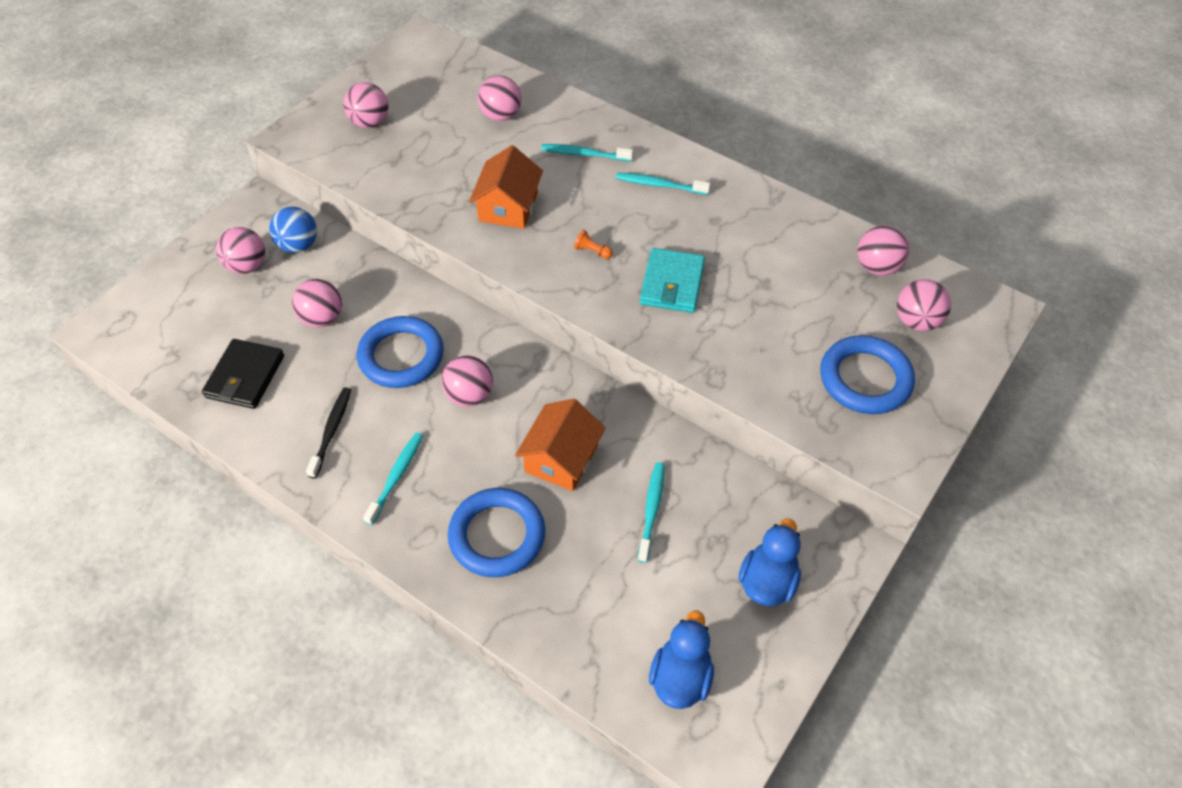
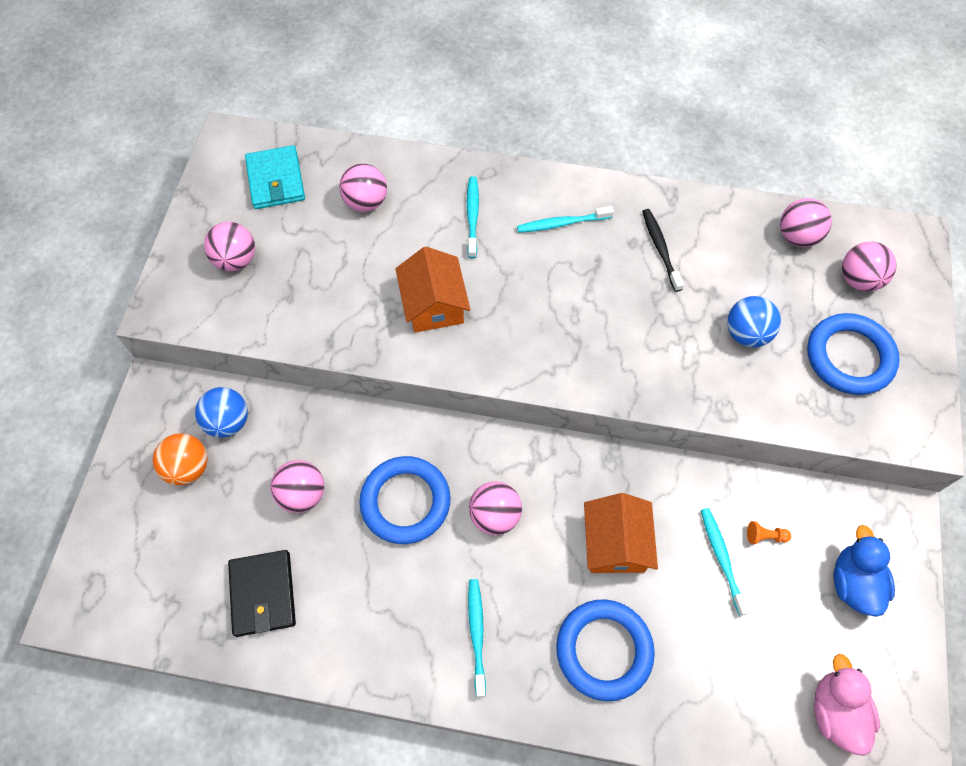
camera: 25 degrees left, 10 degrees up
pink ball [216,227,265,274] -> orange ball [153,433,208,485]
black toothbrush [306,387,351,479] -> black toothbrush moved to [642,209,684,292]
turquoise toothbrush [541,144,633,162] -> turquoise toothbrush turned 105 degrees clockwise [467,176,479,258]
orange pawn [574,229,613,259] -> orange pawn moved to [747,521,791,544]
turquoise wallet [640,248,705,313] -> turquoise wallet moved to [245,145,305,209]
blue duck [649,610,714,709] -> pink duck [814,654,880,756]
none -> blue ball [727,296,781,347]

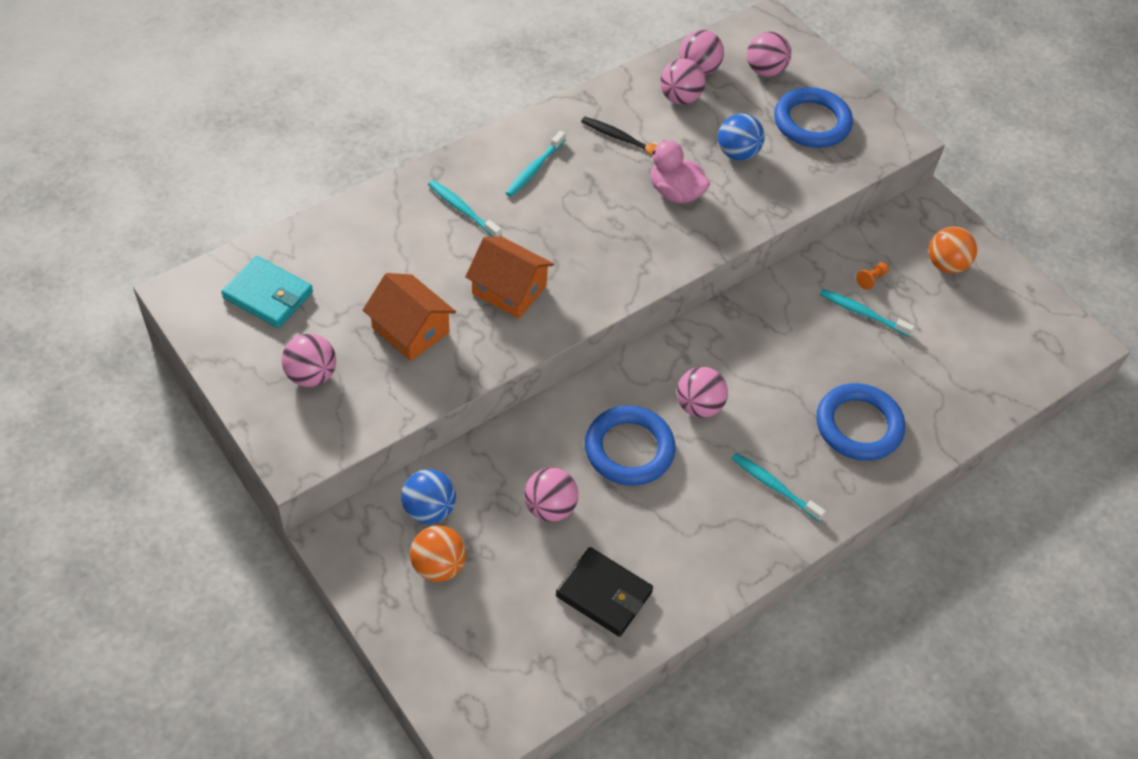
camera: 50 degrees left, 10 degrees down
pink ball [339,163,387,212] -> pink ball moved to [660,59,705,105]
orange house [584,493,658,573] -> orange house moved to [363,273,456,361]
pink duck [814,654,880,756] -> pink duck moved to [645,140,710,204]
blue duck [834,525,895,617] -> orange ball [929,226,977,273]

